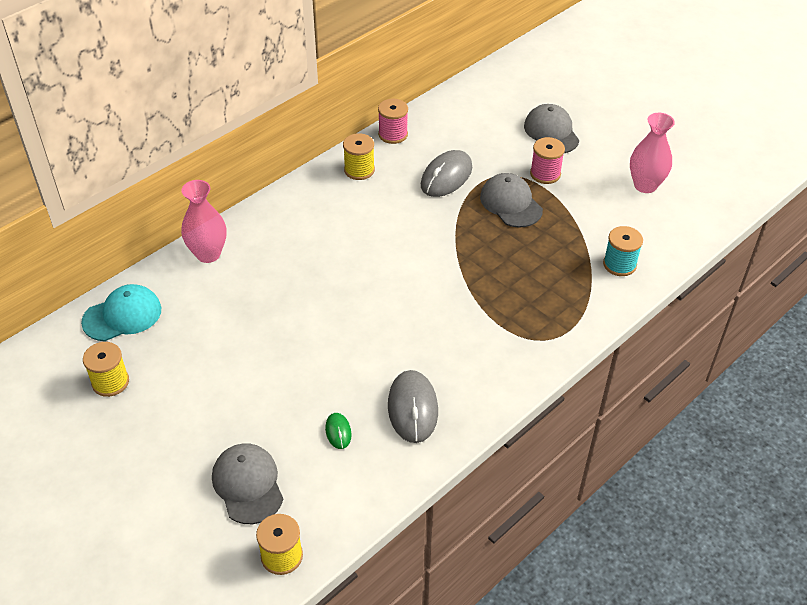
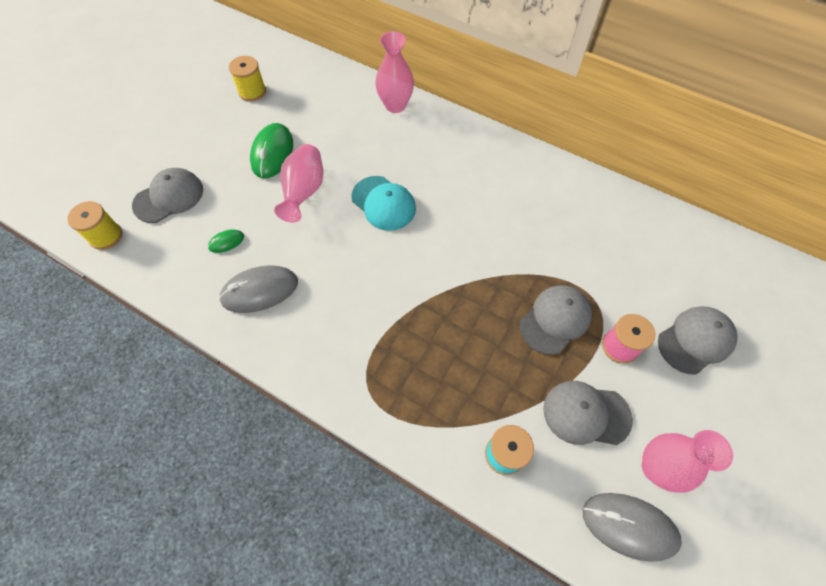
camera: 75 degrees right, 15 degrees up
turquoise cap [81,284,161,341] -> turquoise cap moved to [351,176,416,231]
yellow spool [343,133,375,180] -> none
pink spool [378,99,408,144] -> none
grey mouse [421,150,472,197] -> grey mouse moved to [583,493,682,562]
none -> green mouse [250,123,293,178]
none -> pink vase [274,144,323,223]
none -> grey cap [543,381,633,445]

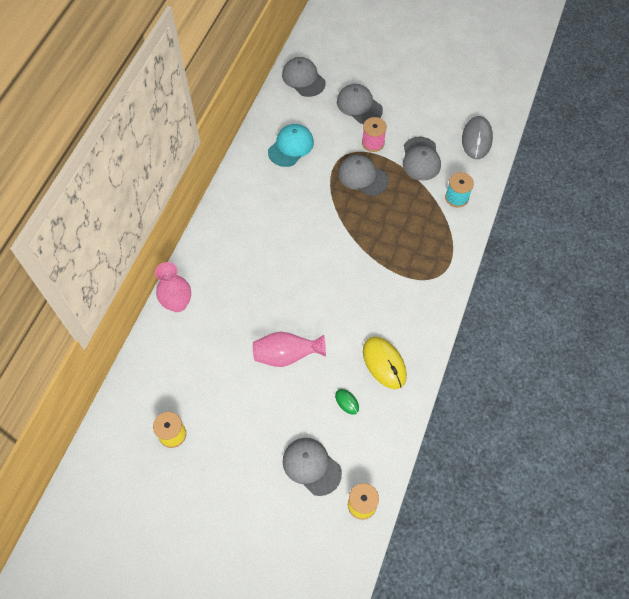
camera: 100 degrees left, 0 degrees up
grey mouse [219,265,298,313] -> yellow mouse [363,336,407,389]
green mouse [250,123,293,178] -> none
turquoise cap [351,176,416,231] -> turquoise cap moved to [268,124,314,167]
pink vase [642,430,733,493] -> none
none -> grey cap [282,57,326,97]

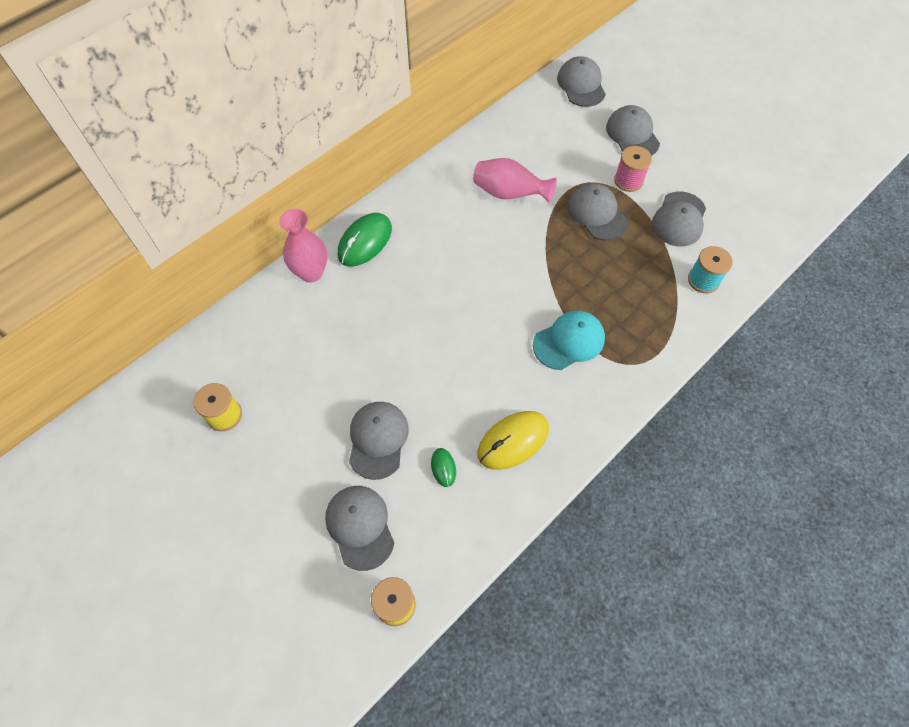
camera: 25 degrees right, 0 degrees up
pink vase [253,332,326,367] -> pink vase moved to [473,158,557,203]
turquoise cap [268,124,314,167] -> turquoise cap moved to [533,310,605,370]
yellow mouse [363,336,407,389] -> yellow mouse turned 60 degrees clockwise [478,411,549,470]
grey mouse [462,116,493,159] -> none
none -> green mouse [338,213,392,266]
none -> grey cap [349,402,409,480]

